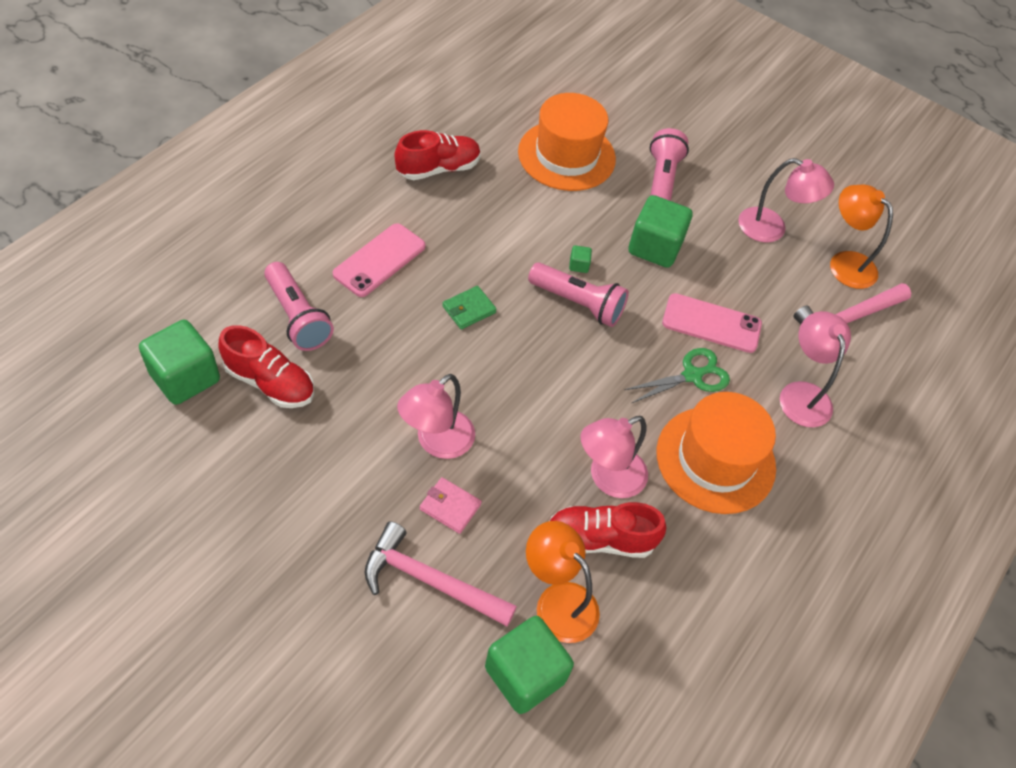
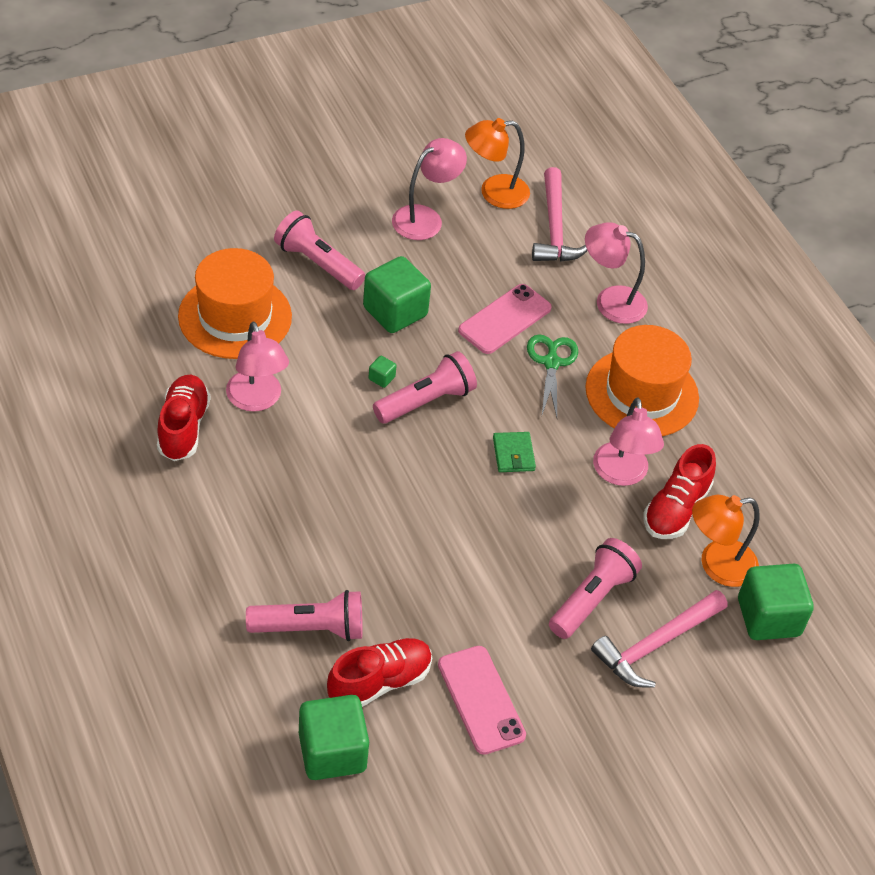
camera: 60 degrees left, 5 degrees down
pink phone [333,223,425,297] -> pink phone moved to [438,646,526,755]
pink lamp [397,374,475,459] -> pink lamp moved to [226,322,289,412]
pink wallet [420,477,482,534] -> pink flashlight [549,538,642,639]
green wallet [442,286,497,330] -> green wallet moved to [493,432,536,472]

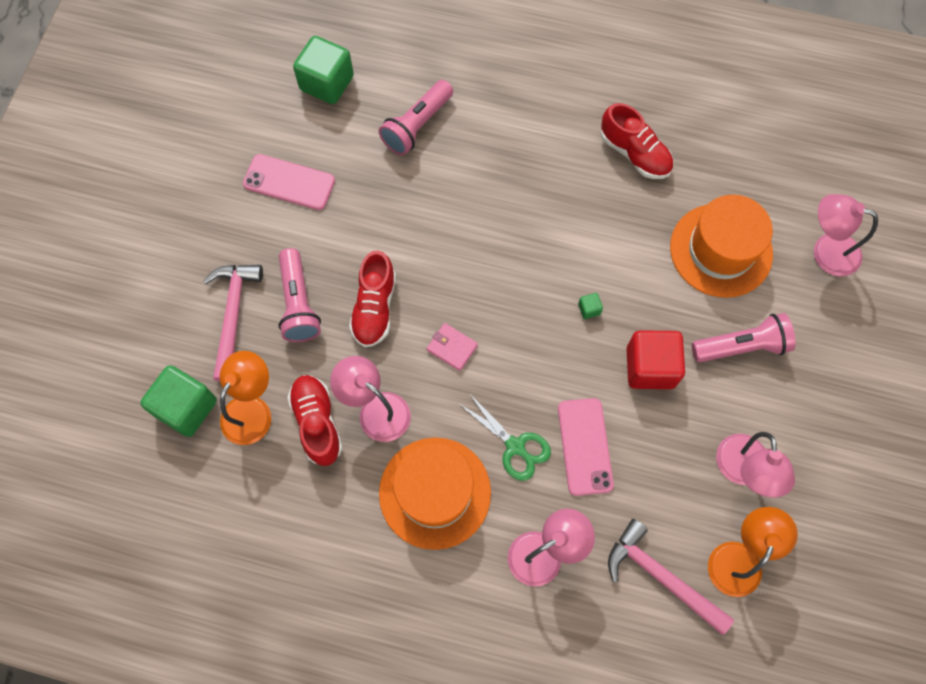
camera: 135 degrees right, 20 degrees up
pink lamp [226,322,289,412] -> pink lamp moved to [814,194,878,276]
red shoe [327,638,432,707] -> red shoe moved to [349,250,396,347]
green cube [363,256,431,333] -> red cube [627,330,685,389]
pink flashlight [373,351,477,424] -> none
green wallet [493,432,536,472] -> pink wallet [427,323,478,371]

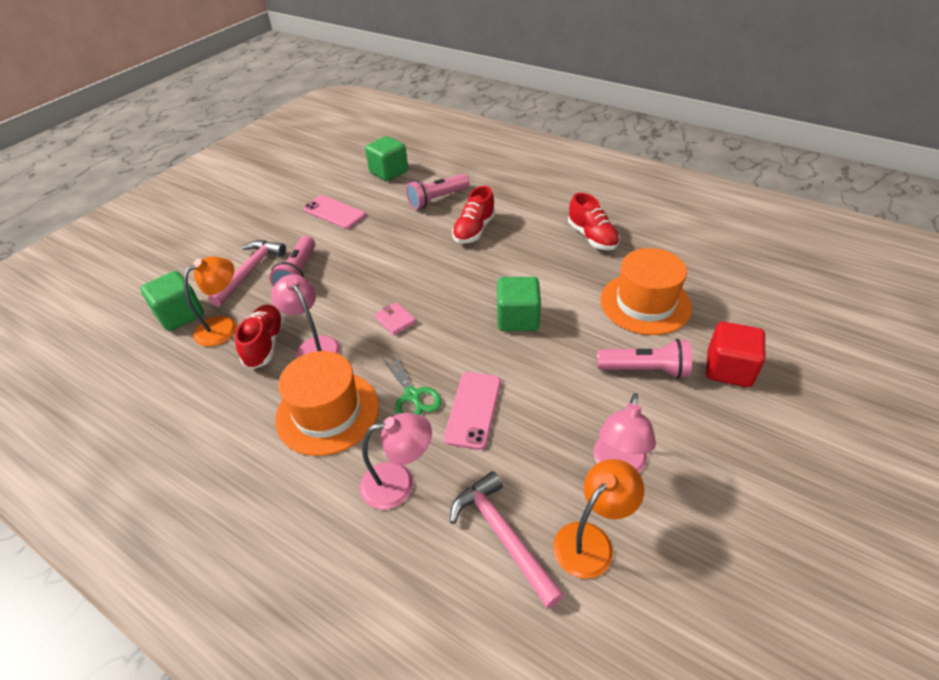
camera: 20 degrees right, 25 degrees down
red shoe [349,250,396,347] -> red shoe moved to [452,186,495,244]
green cube [578,293,603,319] -> green cube [497,277,541,331], size x2.47
red cube [627,330,685,389] -> red cube moved to [706,322,765,387]
pink lamp [814,194,878,276] -> none

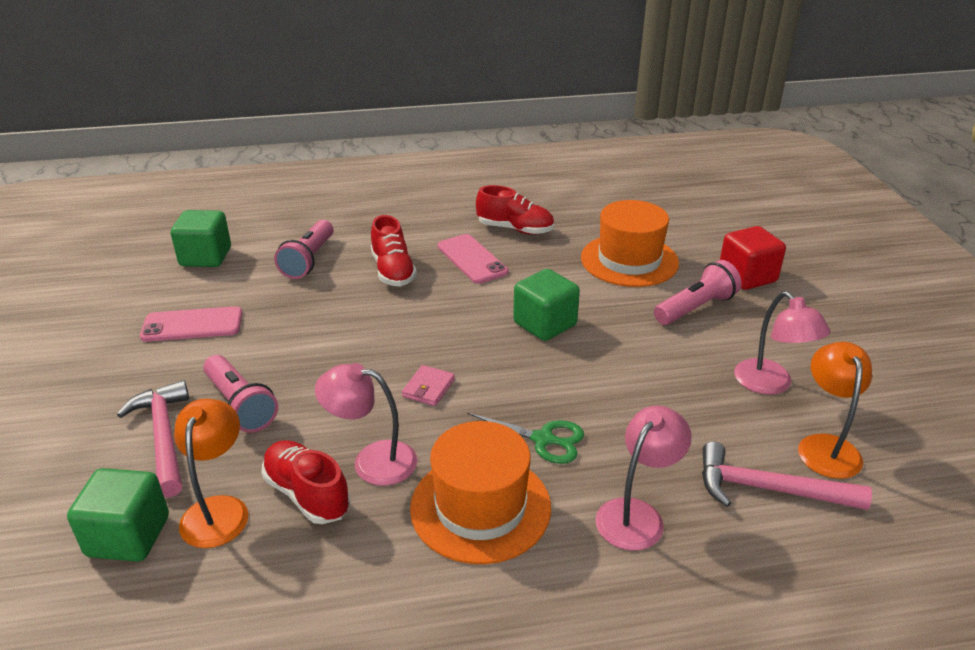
camera: 45 degrees left, 10 degrees down
pink wallet [374,302,416,336] -> pink wallet turned 75 degrees counterclockwise [402,365,455,406]
pink phone [444,372,501,450] -> pink phone moved to [437,234,508,284]

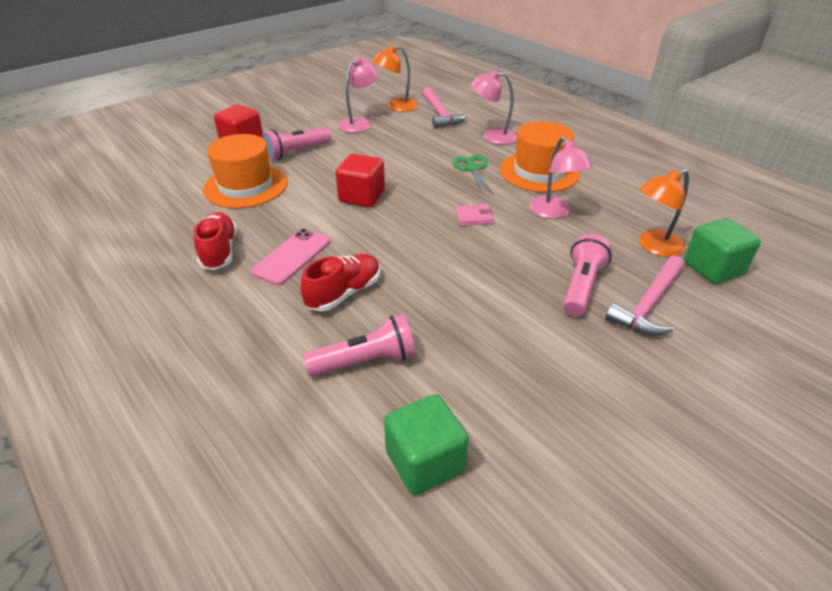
camera: 120 degrees left, 5 degrees up
pink phone [140,306,242,342] -> none
red shoe [262,440,351,524] -> none
green cube [513,269,580,341] -> red cube [336,154,385,207]
pink flashlight [654,260,742,325] -> pink flashlight turned 60 degrees counterclockwise [262,127,331,160]

